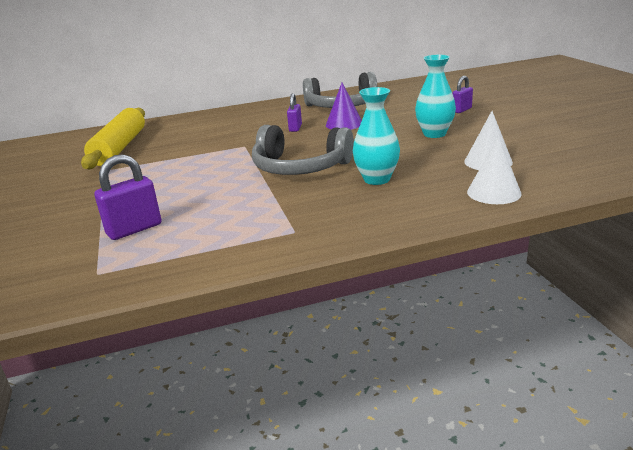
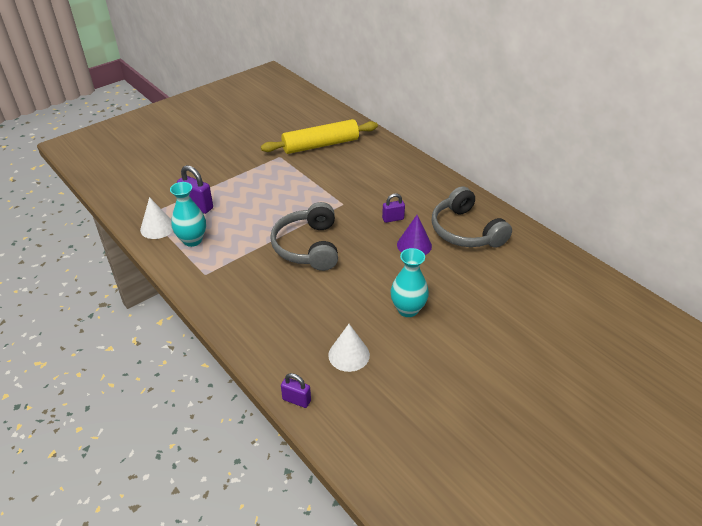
camera: 65 degrees right, 15 degrees up
turquoise vase [353,87,400,185] -> turquoise vase moved to [170,182,206,247]
purple padlock [452,76,473,113] -> purple padlock moved to [281,373,311,408]
white cone [467,136,522,204] -> white cone moved to [140,197,173,239]

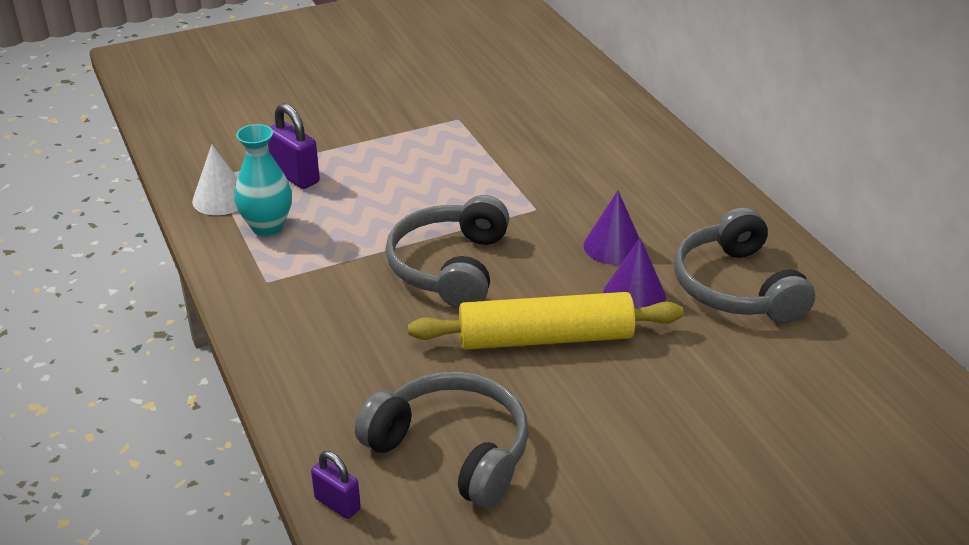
camera: 15 degrees right, 5 degrees down
yellow rolling pin [261,119,378,154] -> yellow rolling pin moved to [408,292,683,350]
white cone [328,324,370,372] -> grey headphones [355,371,529,508]
purple padlock [382,194,405,223] -> purple cone [583,191,639,265]
turquoise vase [391,248,429,317] -> none

